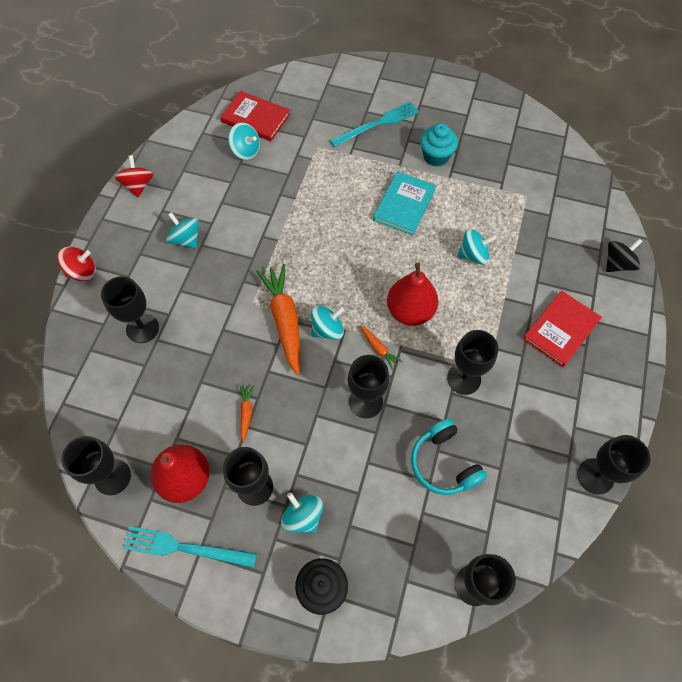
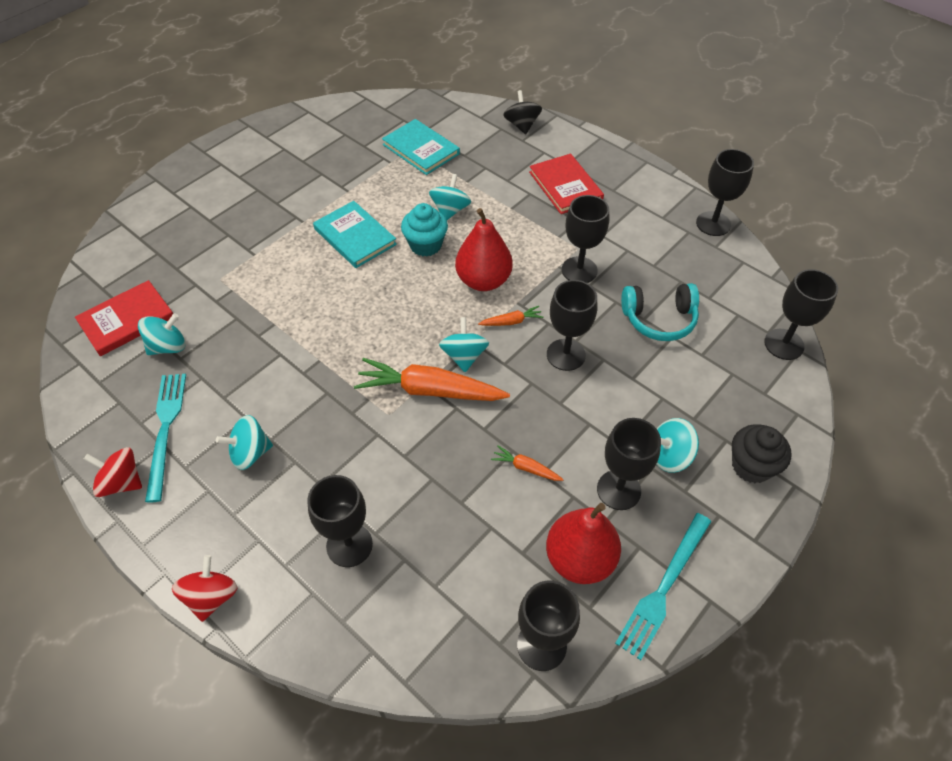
camera: 65 degrees left, 10 degrees down
turquoise fork [330,101,419,147] -> turquoise fork moved to [145,374,186,502]
turquoise cupcake [420,123,458,166] -> turquoise cupcake moved to [401,203,448,257]
none -> turquoise book [382,119,460,175]

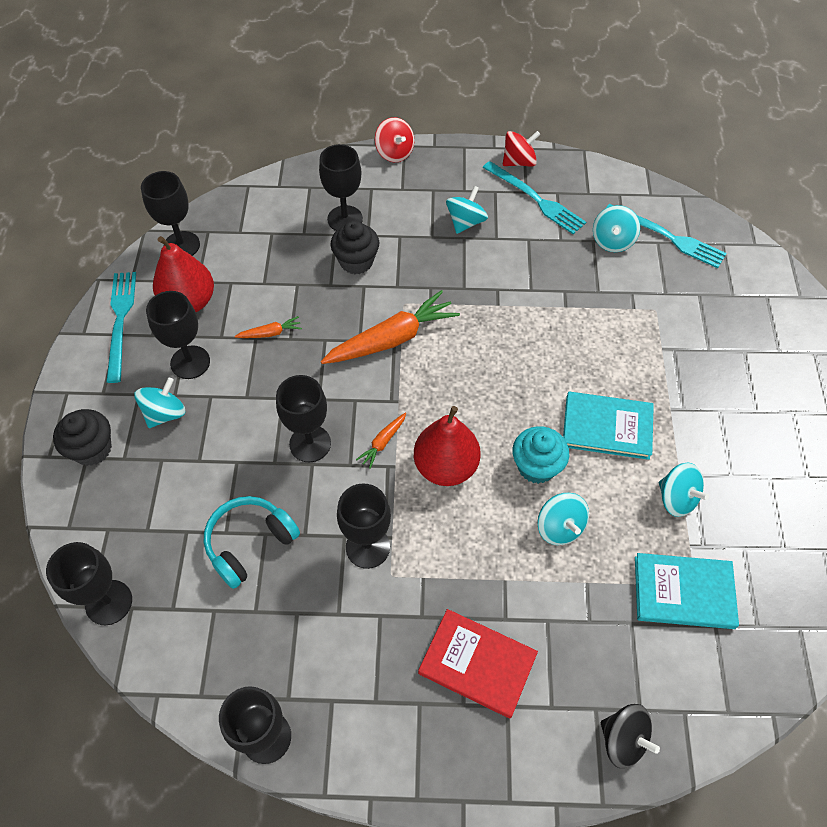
camera: 140 degrees right, 5 degrees up
red book [75,280,173,356] -> turquoise fork [606,204,727,268]
turquoise spinning top [439,317,489,372] -> turquoise spinning top moved to [659,462,709,517]
none -> black cupcake [331,221,379,274]

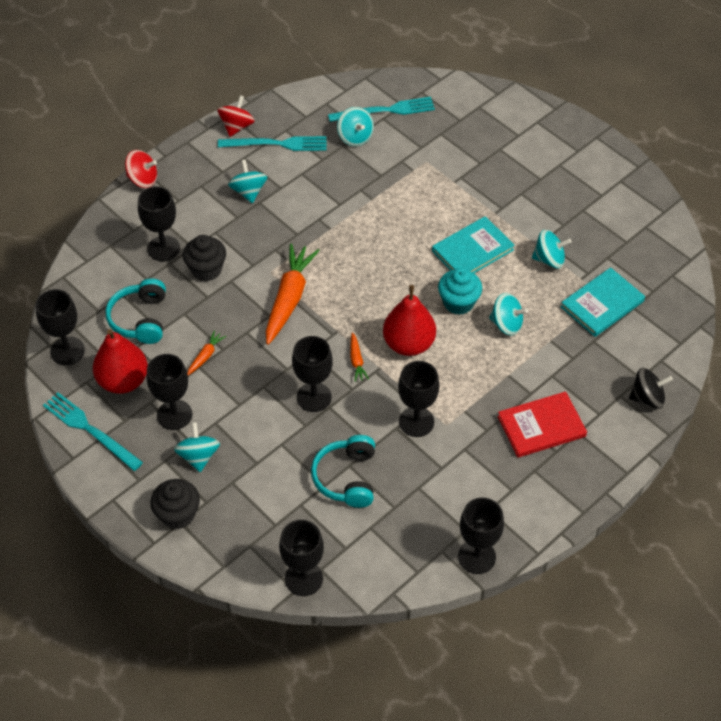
camera: 45 degrees left, 5 degrees down
none -> turquoise headphones [105,278,166,344]

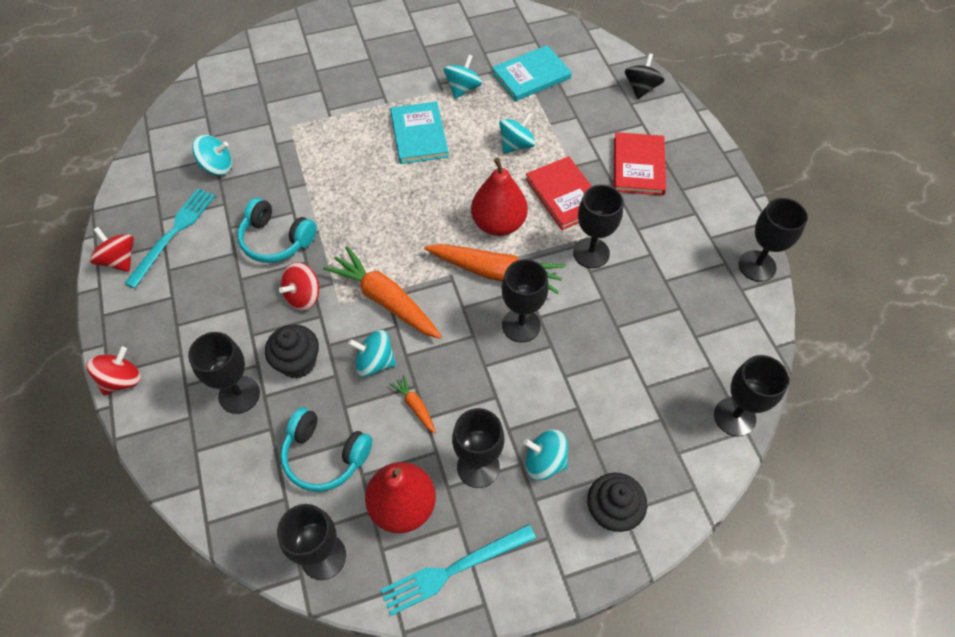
camera: 65 degrees left, 5 degrees up
turquoise spinning top [228,159,267,203] -> turquoise spinning top moved to [348,330,396,377]
turquoise headphones [311,435,375,508] -> turquoise headphones moved to [237,198,317,263]
turquoise fork [328,97,435,122] -> none
orange carrot [350,332,369,382] -> orange carrot [424,244,565,294], size x2.19
turquoise cupcake [438,268,482,315] -> none
turquoise book [561,267,645,337] -> turquoise book turned 75 degrees clockwise [492,45,572,101]
none -> red spinning top [279,262,319,311]
none -> red book [526,156,592,230]

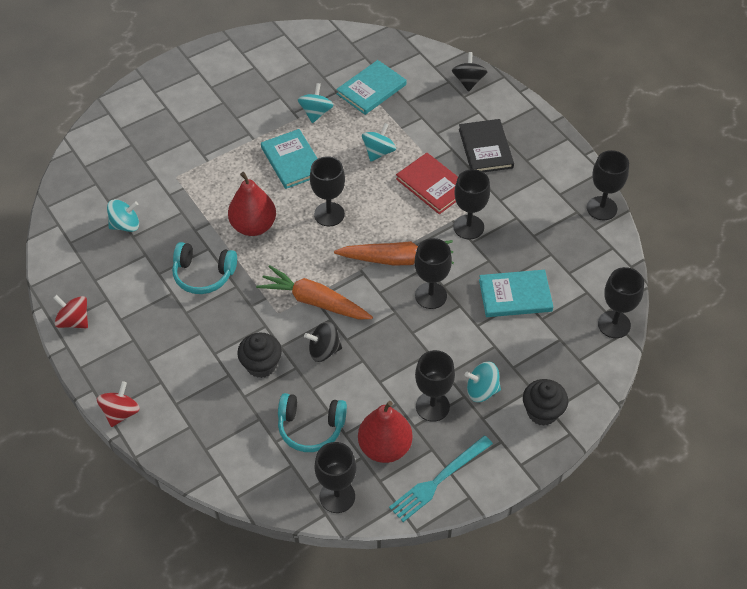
camera: 15 degrees left, 5 degrees down
turquoise fork [124,189,215,288] -> none
black goblet [188,332,260,414] -> black goblet moved to [310,156,345,226]
red spinning top [279,262,319,311] -> none
turquoise spinning top [348,330,396,377] -> black spinning top [304,321,342,362]
orange carrot [390,375,436,433] -> none
red pear [471,158,528,236] -> red pear moved to [228,172,276,236]
red book [614,132,666,196] -> black book [459,119,514,172]
none -> turquoise book [479,270,553,317]

